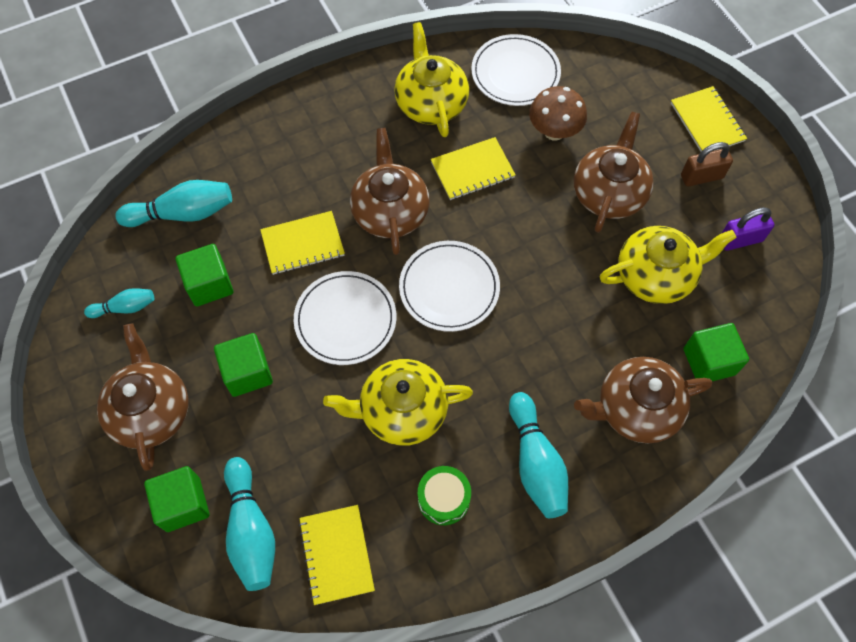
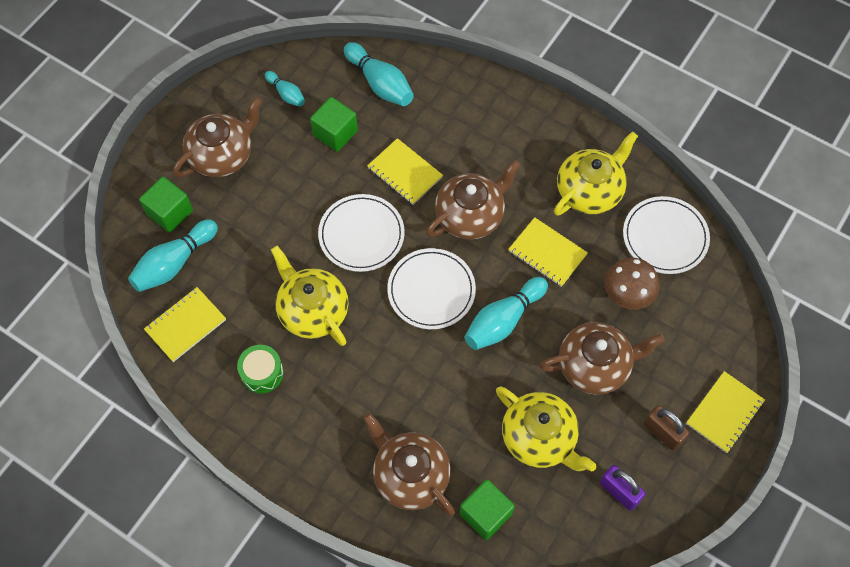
camera: 60 degrees right, 0 degrees up
green cube [214,333,273,397] -> none
turquoise bowling pin [509,392,568,518] -> turquoise bowling pin moved to [465,277,548,350]

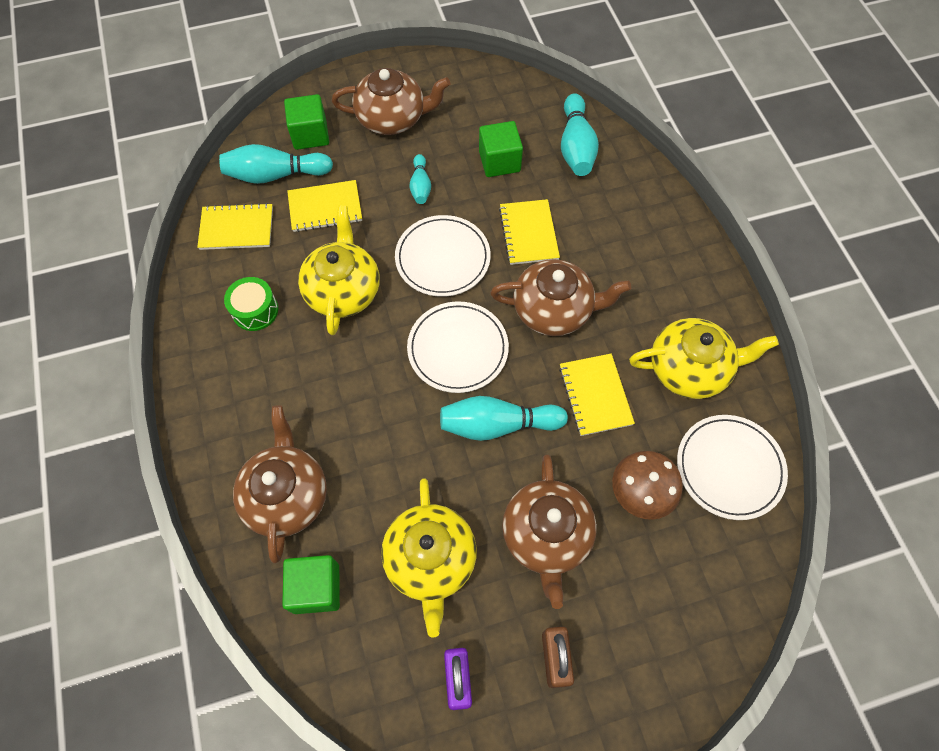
camera: 40 degrees right, 0 degrees up
turquoise bowling pin [265,71,305,107] -> turquoise bowling pin moved to [409,154,431,204]
brown teapot [540,322,665,395] -> brown teapot turned 60 degrees clockwise [502,455,597,609]
yellow notebook [686,371,765,453] -> yellow notebook moved to [287,180,362,232]

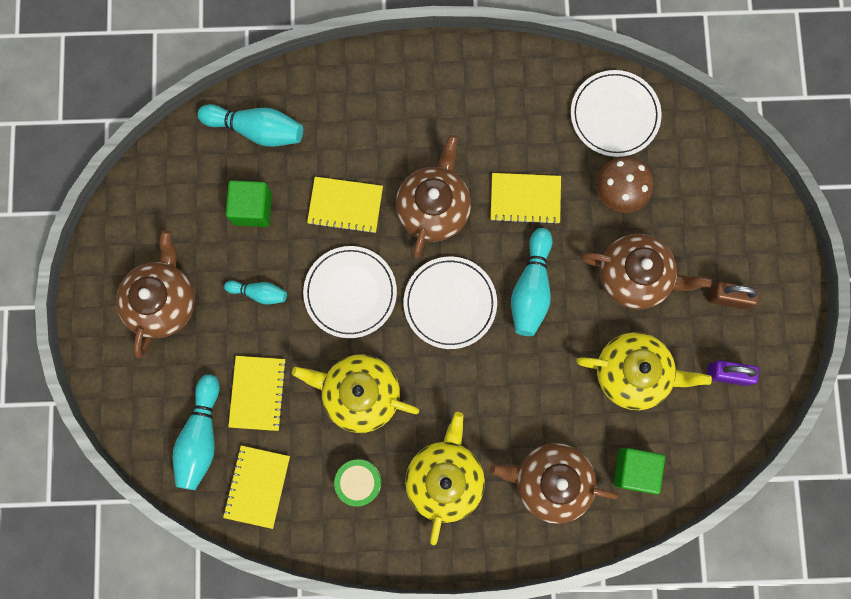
camera: 75 degrees left, 15 degrees up
green cube [284,94,329,150] -> none
yellow teapot [629,318,779,399] -> yellow teapot moved to [405,412,485,545]

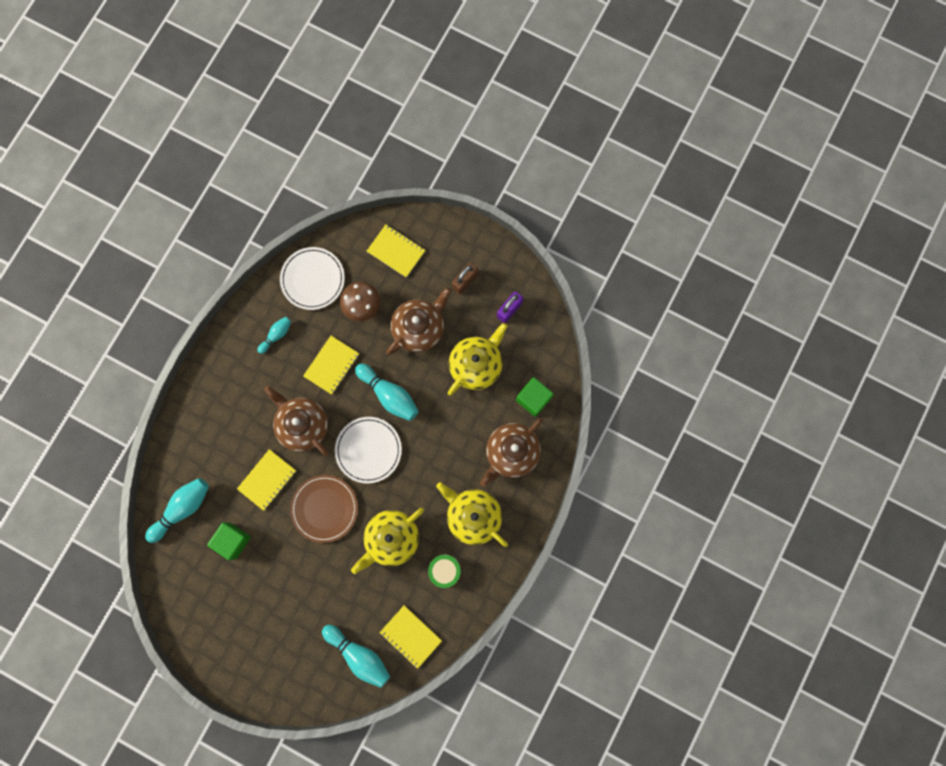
camera: 60 degrees left, 0 degrees up
brown teapot [116,230,195,358] -> none
turquoise bowling pin [224,281,287,305] -> turquoise bowling pin moved to [258,317,291,354]
yellow notebook [228,356,287,431] -> yellow notebook moved to [367,224,425,278]
white plate [303,246,397,338] -> brown plate [290,475,358,543]

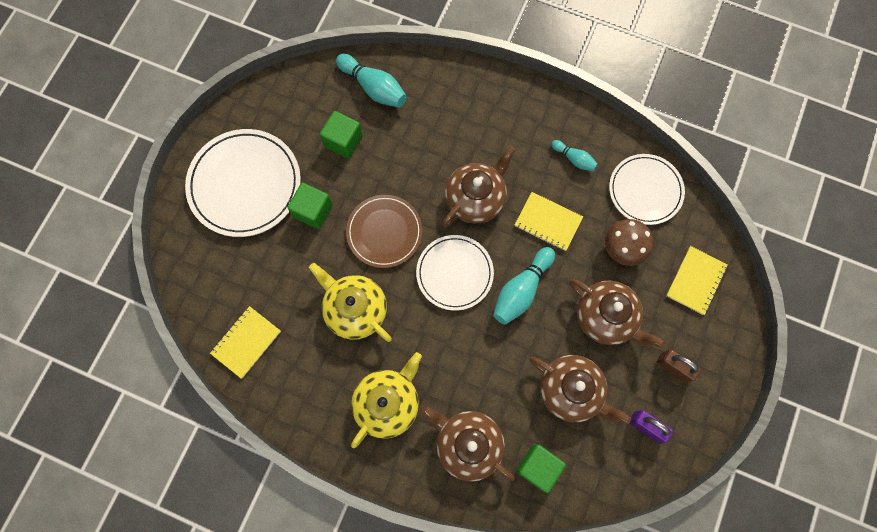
camera: 85 degrees right, 5 degrees down
yellow notebook [237,449,296,511] -> none
turquoise bowling pin [322,624,390,688] -> none
green drum [428,554,461,588] -> none
yellow teapot [448,323,508,396] -> brown teapot [530,355,631,424]
none -> white plate [185,129,301,237]
none -> green cube [287,182,333,229]

